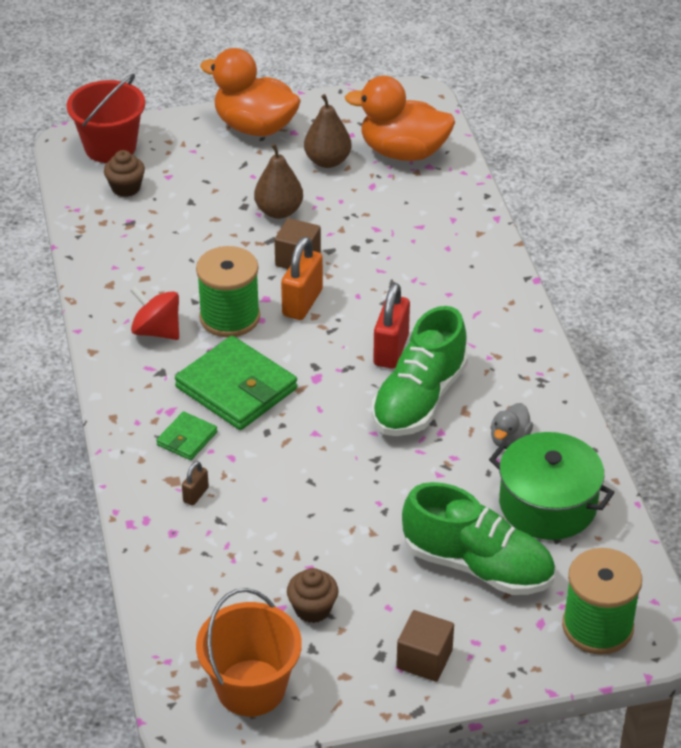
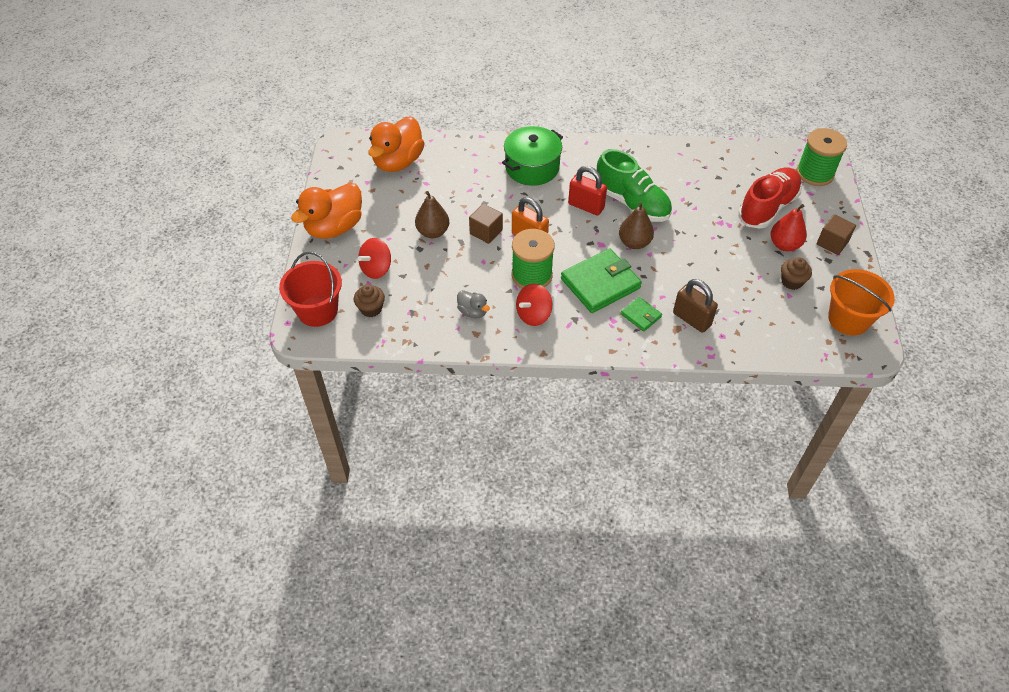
camera: 75 degrees left, 10 degrees up
brown padlock [182,461,209,506] -> brown padlock [673,279,718,333], size x1.99
brown pear [304,94,351,168] -> brown pear moved to [619,202,654,249]
green shoe [402,482,555,595] -> red shoe [738,168,802,229]
green pot [489,432,615,540] -> green pot moved to [502,126,563,186]
grey duck [490,403,533,447] -> grey duck moved to [457,290,490,319]
none -> red spinning top [358,238,391,279]
none -> red pear [771,204,807,251]

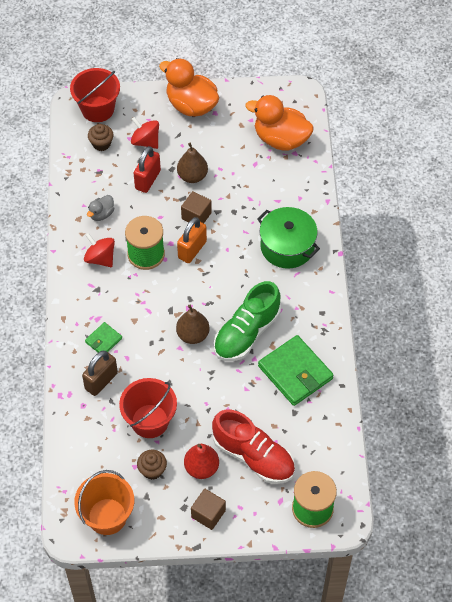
camera: 85 degrees right, 5 degrees up
green wallet [561,248,642,313] -> green wallet moved to [258,335,333,406]
red padlock [568,166,607,216] -> red padlock moved to [134,146,161,193]
none -> red bucket [119,378,177,438]

